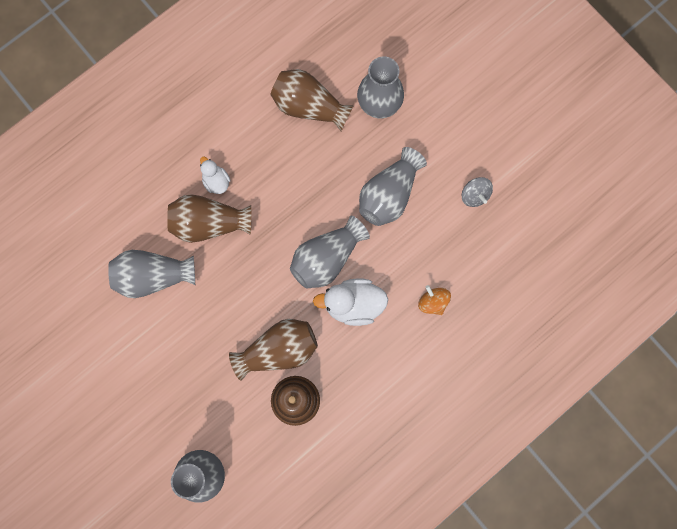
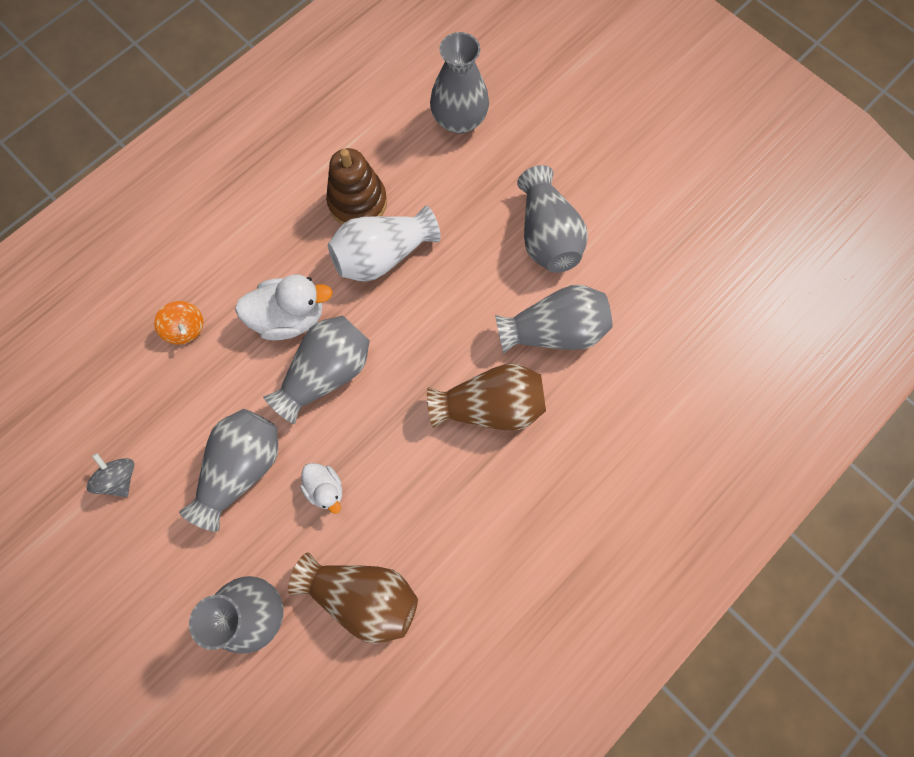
camera: 175 degrees right, 5 degrees down
white duck [200,157,230,194] -> white duck moved to [300,463,342,514]
brown vase [229,319,318,381] -> white vase [328,206,441,282]
none -> grey vase [517,165,588,273]

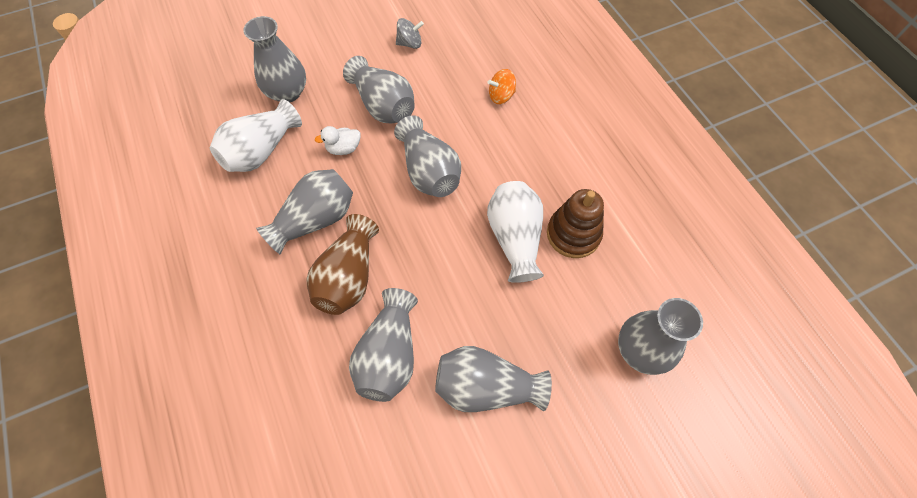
camera: 110 degrees right, 10 degrees down
white duck [235,274,333,340] -> none
brown vase [288,552,418,644] -> white vase [210,99,302,172]
none -> grey vase [256,169,353,255]

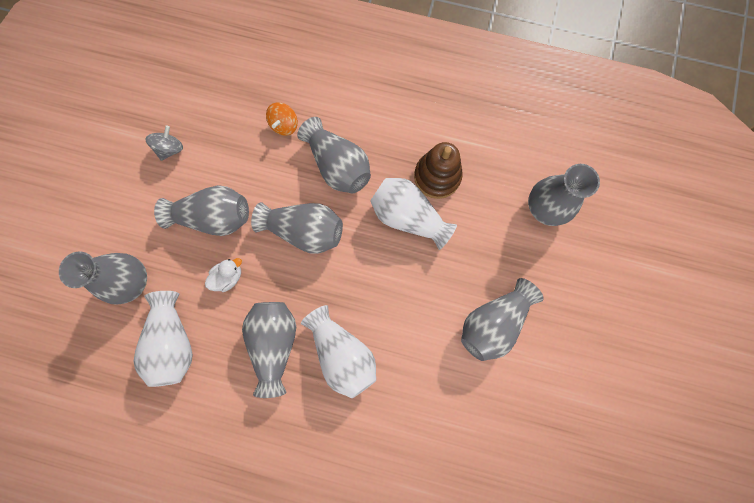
camera: 50 degrees left, 15 degrees up
brown vase [307,214,379,315] -> white vase [301,305,376,398]
white duck [315,126,360,155] -> white duck turned 150 degrees counterclockwise [205,258,242,292]
grey vase [349,288,418,402] -> grey vase moved to [297,117,371,193]

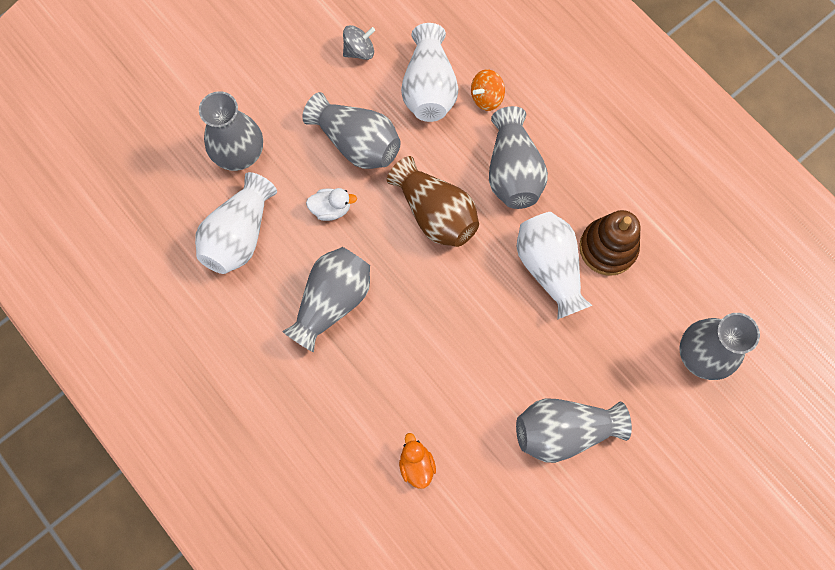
camera: 35 degrees right, 5 degrees down
grey vase [251,202,343,254] -> brown vase [387,156,479,247]
white vase [301,305,376,398] -> white vase moved to [401,23,458,122]
none -> orange duck [399,433,436,489]

